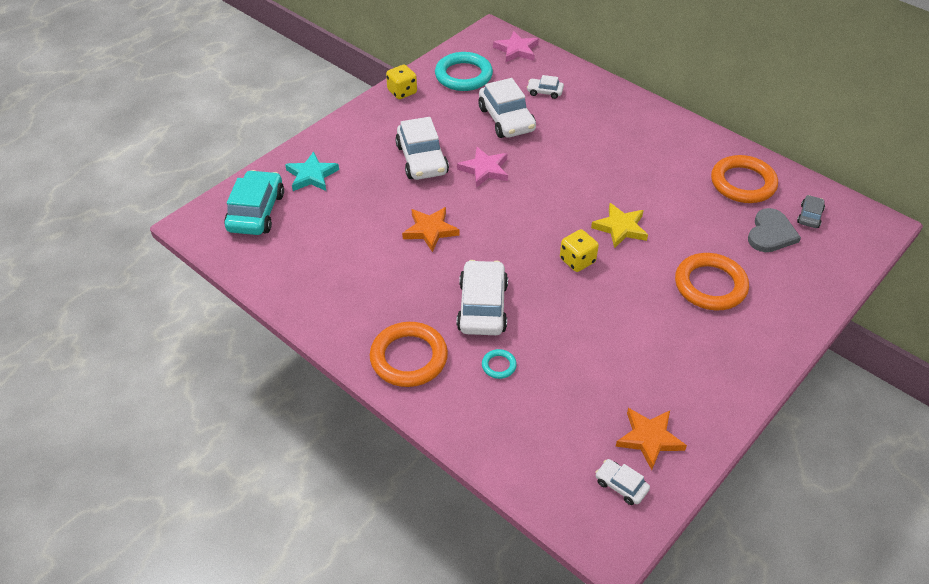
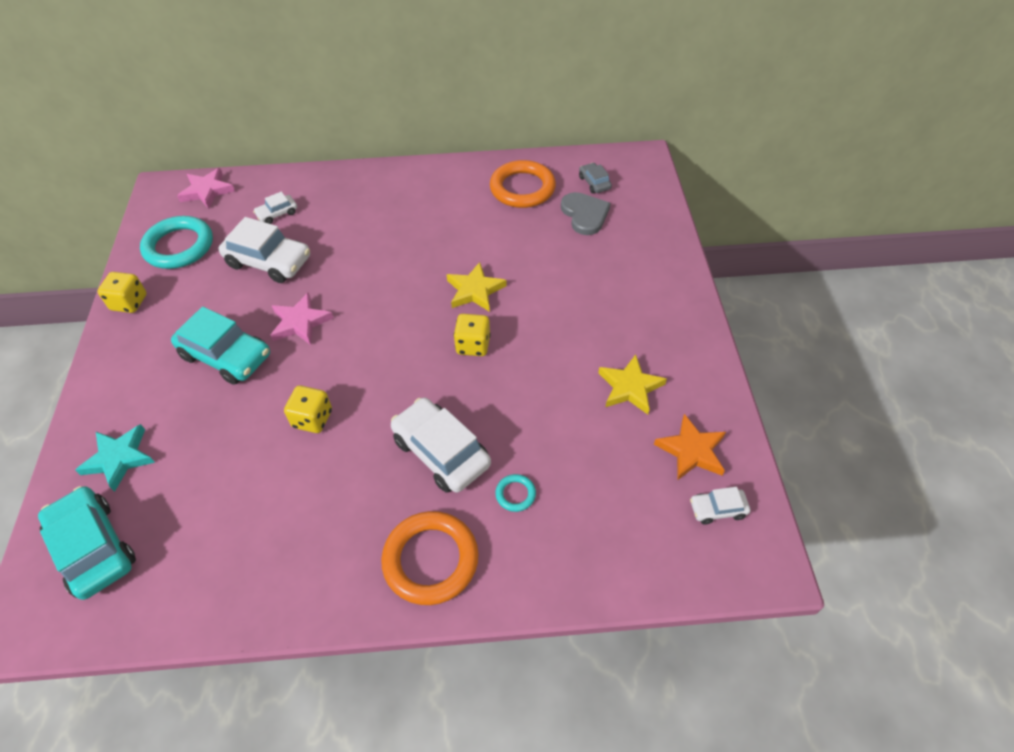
camera: 45 degrees left, 5 degrees up
white car [395,117,449,180] -> turquoise car [171,307,270,385]
orange star [402,207,459,252] -> yellow dice [284,386,332,433]
orange ring [675,253,749,310] -> none
none -> yellow star [598,354,667,414]

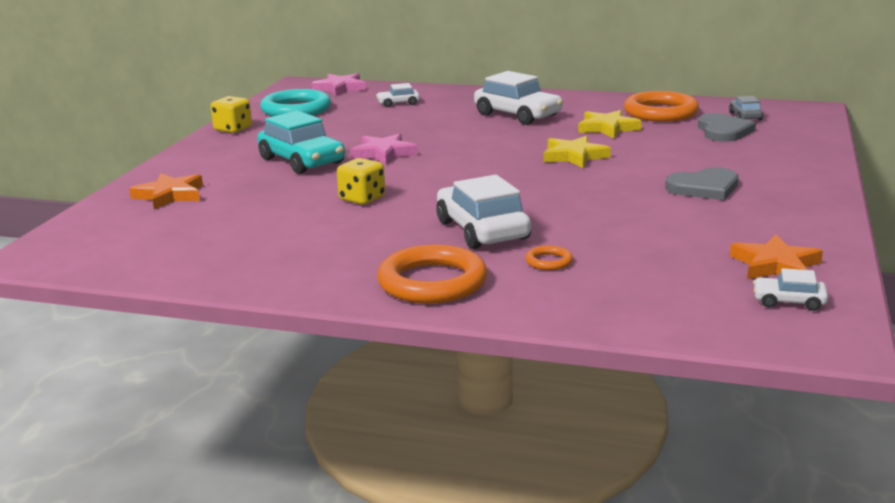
camera: 20 degrees right, 30 degrees down
turquoise car [38,486,136,600] -> none
turquoise star [75,424,155,492] -> orange star [129,173,203,209]
white car [219,217,310,283] -> white car moved to [474,71,563,125]
yellow dice [454,314,491,356] -> none
turquoise ring [495,474,536,512] -> orange ring [525,245,573,270]
yellow star [598,354,667,414] -> yellow star moved to [578,110,642,138]
none -> grey heart [665,167,739,200]

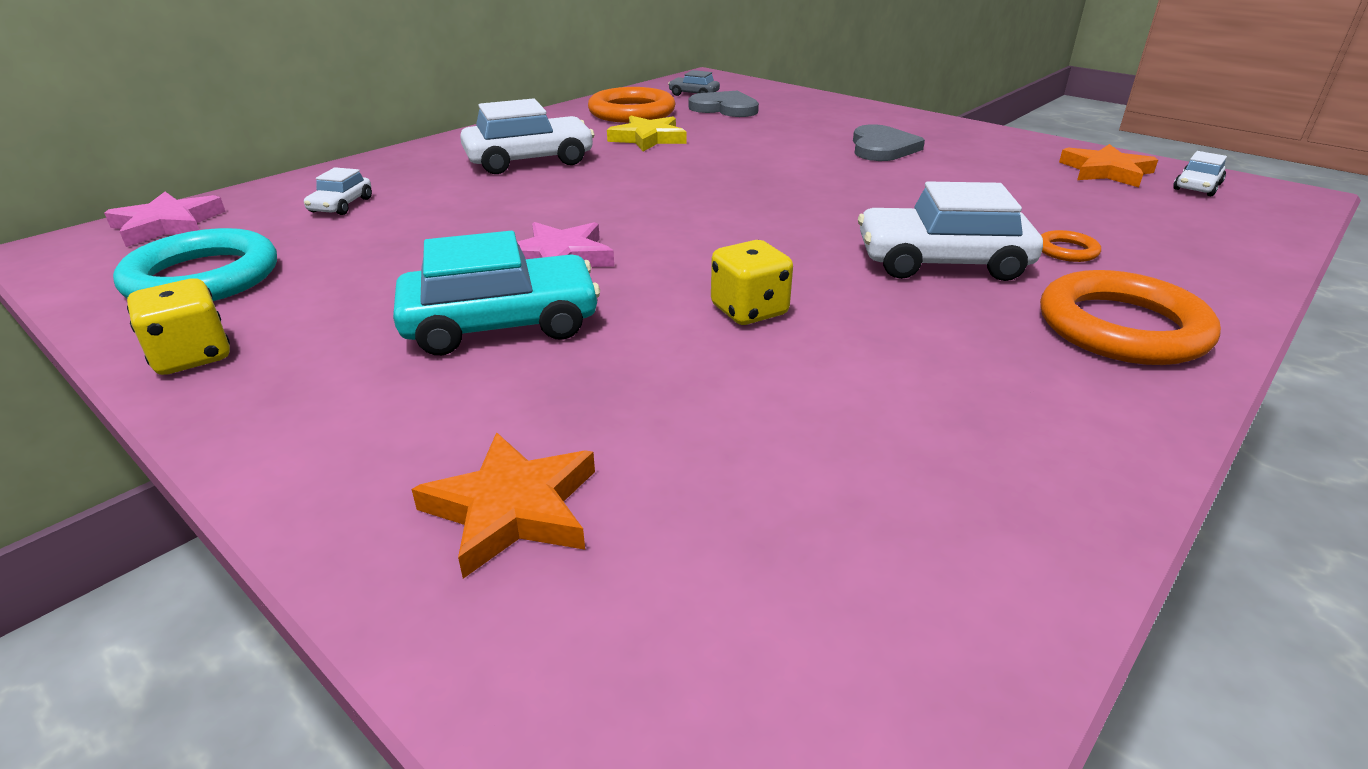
camera: 65 degrees left, 10 degrees up
yellow star [543,136,611,168] -> none

